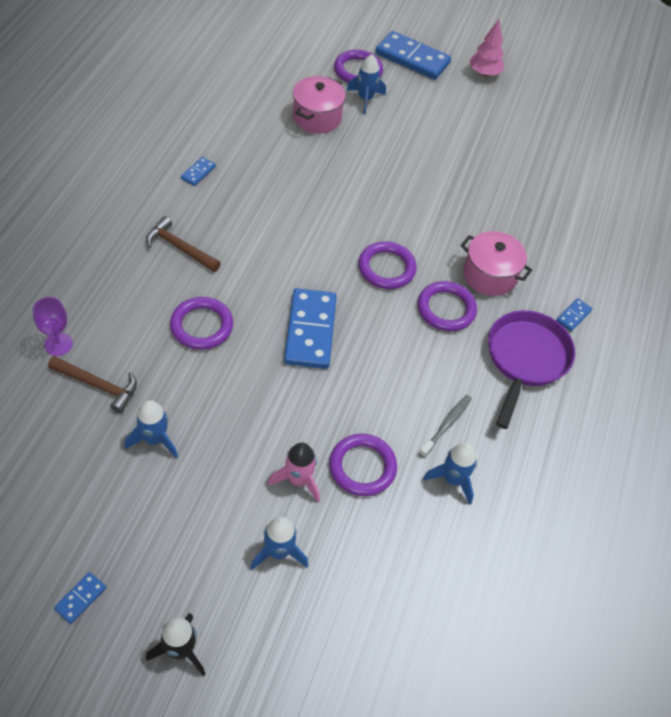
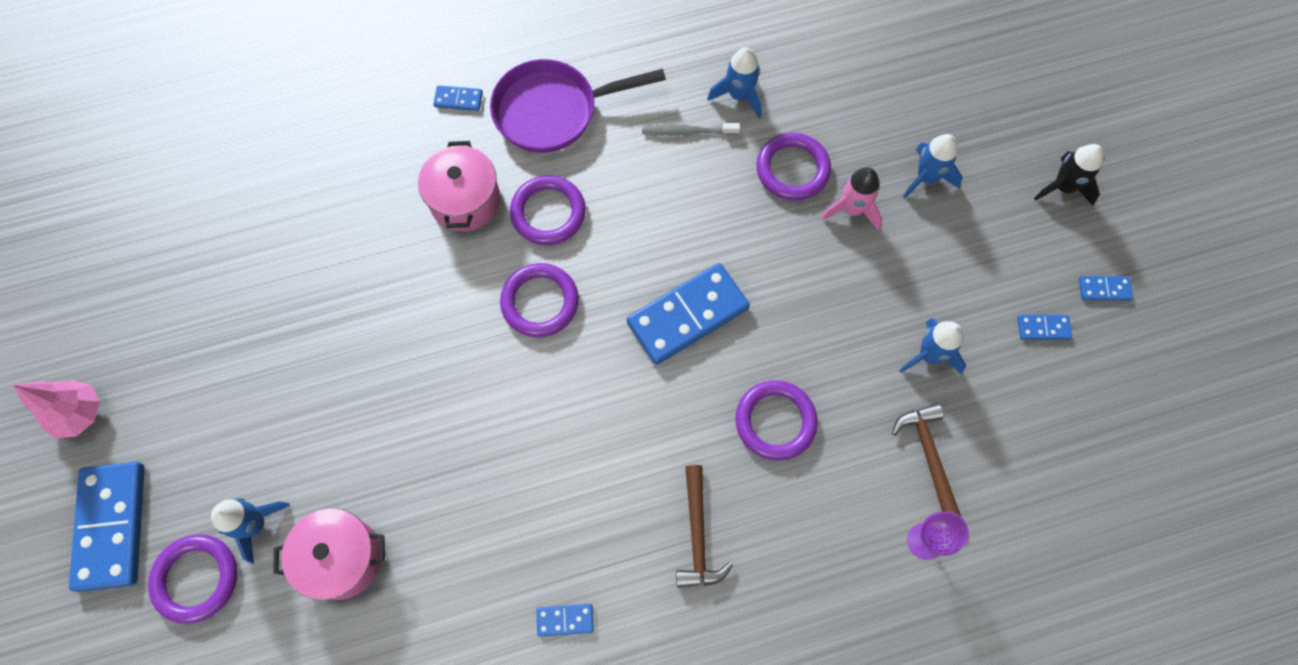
camera: 120 degrees left, 15 degrees up
none -> blue domino [1018,315,1072,340]

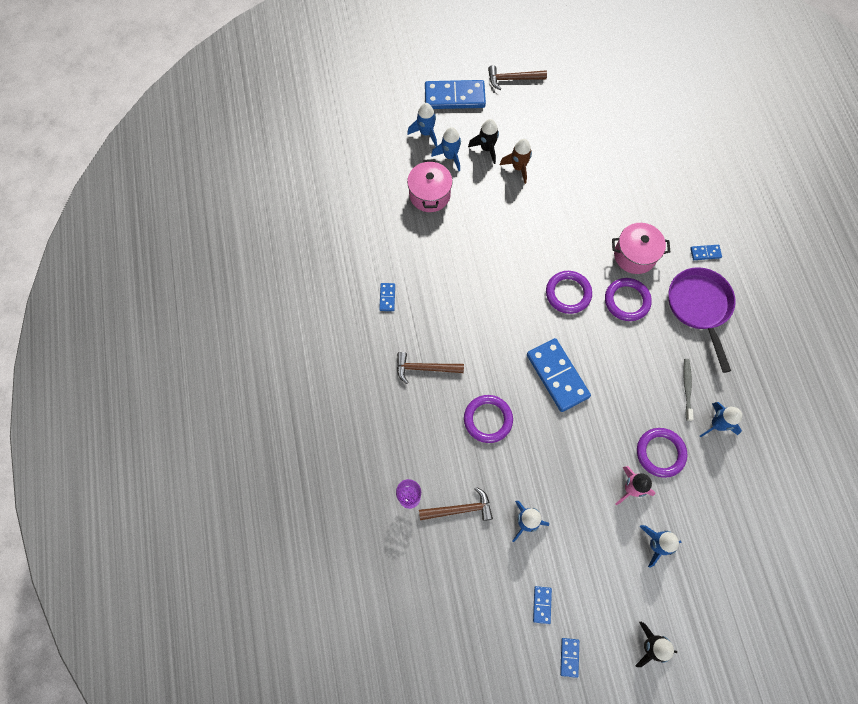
camera: 95 degrees right, 0 degrees up
pink tree [13,380,100,438] -> brown hammer [488,65,547,90]
purple ring [148,534,238,624] -> blue rocket [407,103,437,147]
blue domino [433,86,483,111] -> blue domino turned 75 degrees clockwise [690,245,722,260]
none -> black rocket [468,119,499,164]
none -> brown rocket [500,139,532,184]

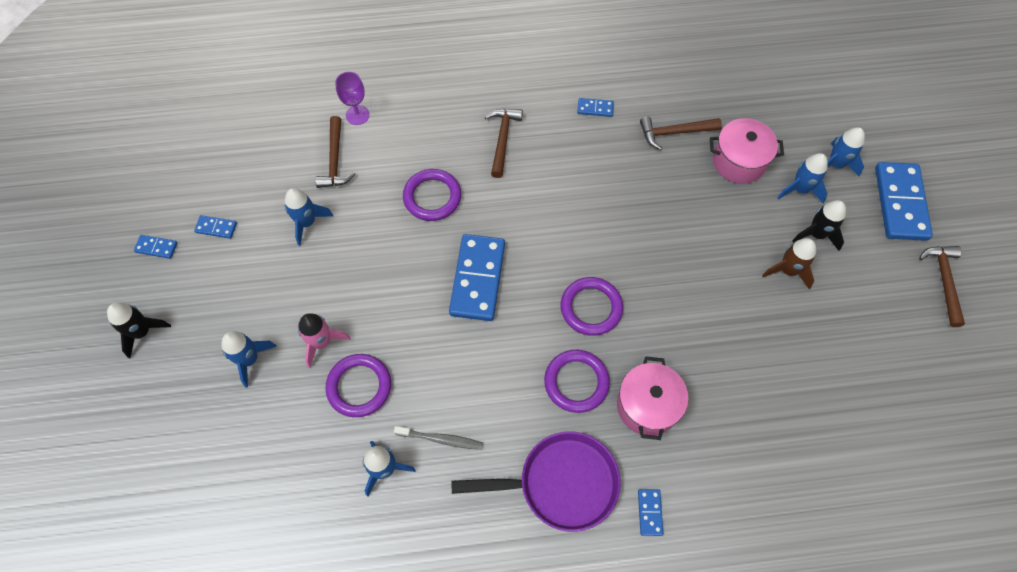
camera: 95 degrees right, 5 degrees down
blue domino [527,338,591,412] -> blue domino turned 60 degrees counterclockwise [449,234,505,321]
none -> brown hammer [640,117,722,150]

